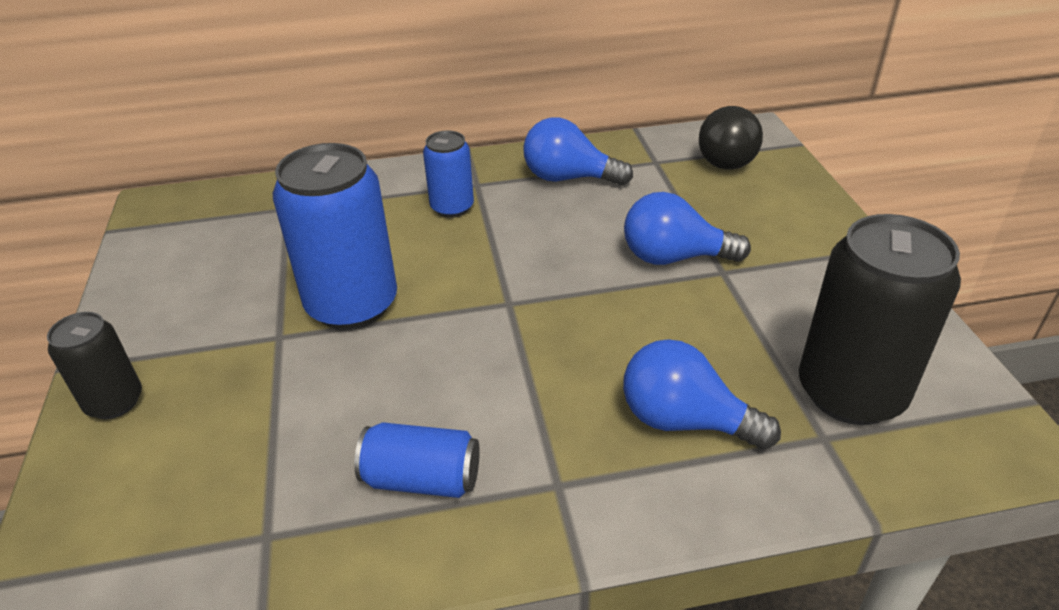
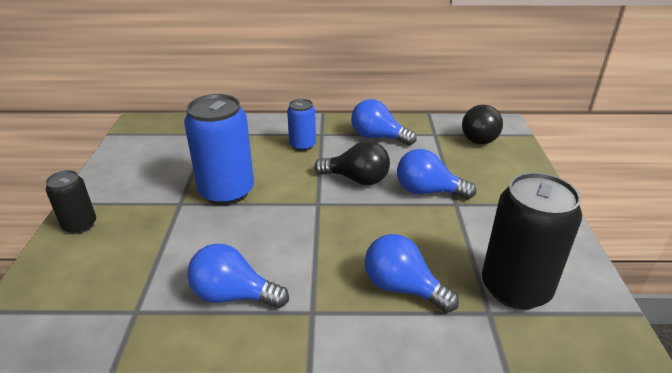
camera: 10 degrees right, 5 degrees down
blue can [354,422,480,498] -> blue light bulb [187,244,289,308]
none -> black light bulb [314,141,390,185]

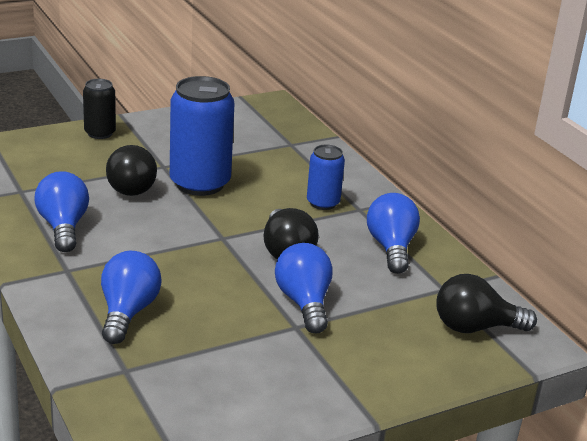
camera: 60 degrees right, 5 degrees down
black can [482,172,582,310] -> none
none -> black light bulb [106,145,157,196]

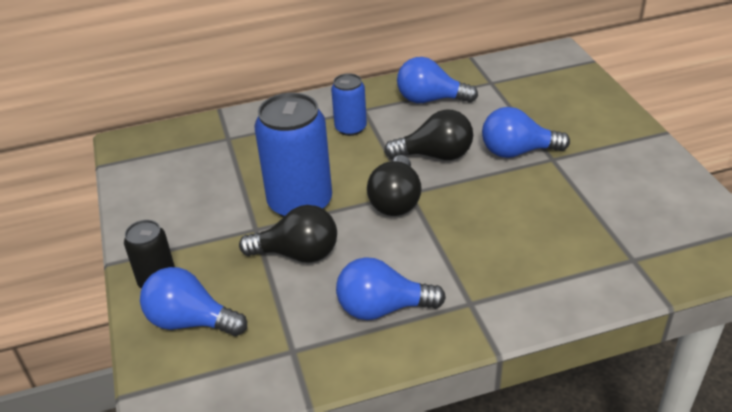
camera: 75 degrees left, 10 degrees up
blue light bulb [101,251,162,344] -> blue light bulb moved to [140,267,247,336]
black light bulb [437,274,537,333] -> black light bulb moved to [367,155,422,216]

